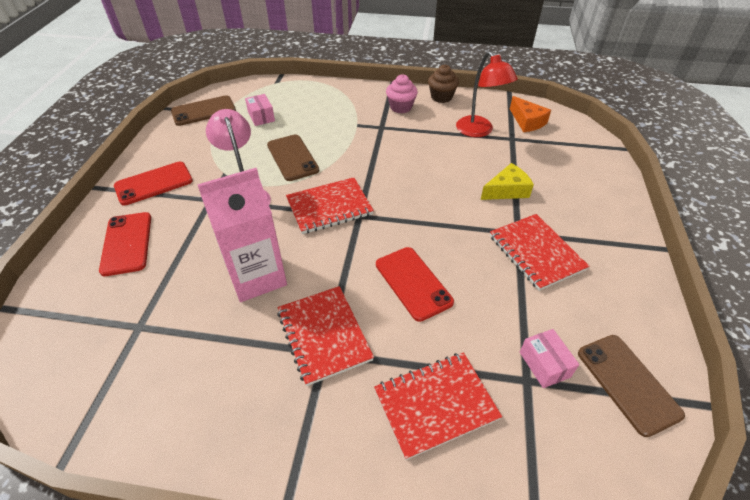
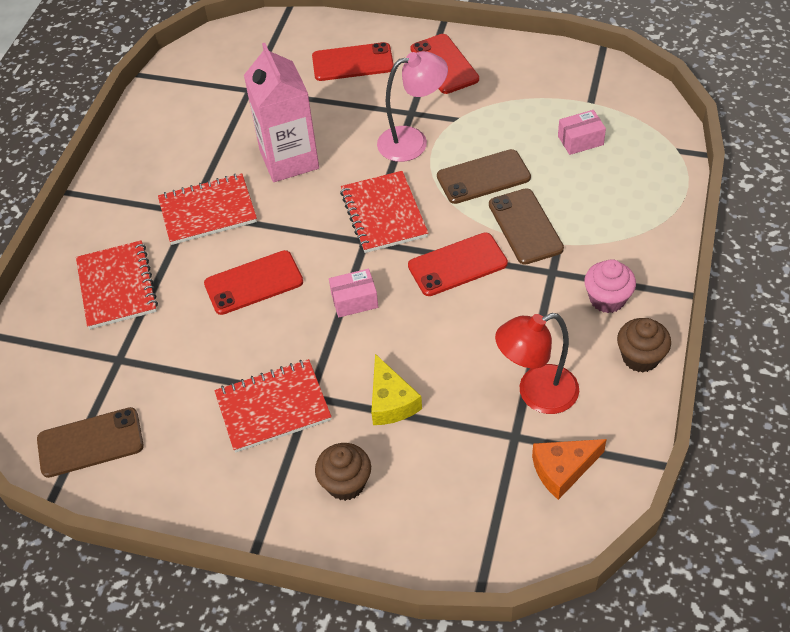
camera: 100 degrees right, 5 degrees up
brown phone [171,95,236,126] -> brown phone moved to [489,188,564,265]
pink box [520,329,579,388] -> pink box moved to [329,269,378,317]
none -> brown cupcake [315,443,371,501]
none -> red phone [408,232,508,296]

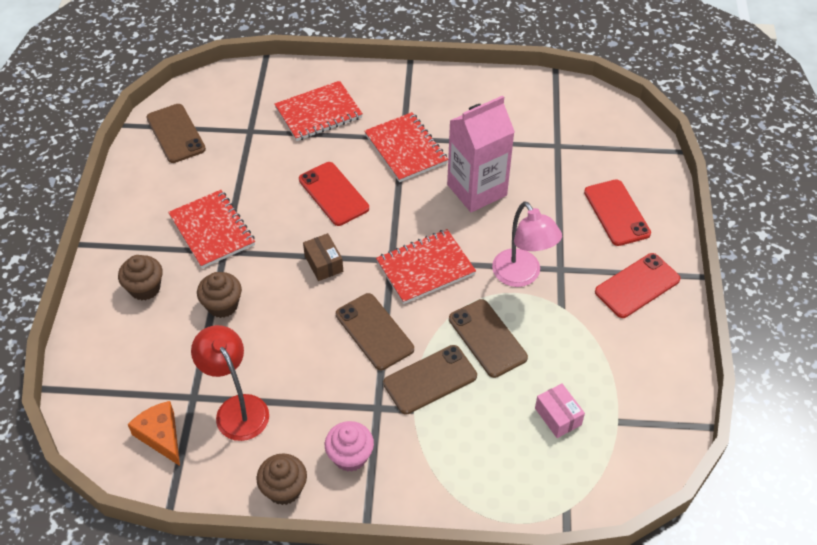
camera: 75 degrees right, 0 degrees up
pink box [329,269,378,317] -> brown box [303,233,343,281]
yellow cheese [371,354,422,425] -> brown cupcake [197,272,242,318]
red phone [408,232,508,296] -> brown phone [336,293,414,370]

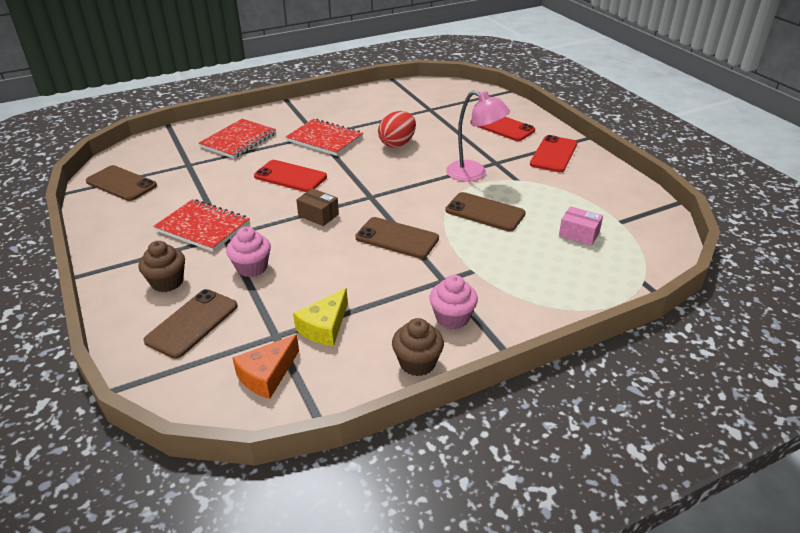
camera: 30 degrees left, 15 degrees down
orange cheese [128,401,180,466] -> orange cheese turned 75 degrees counterclockwise [232,334,299,399]
red lamp [191,325,269,441] -> yellow cheese [293,288,348,347]
brown cupcake [197,272,242,318] -> pink cupcake [226,227,271,277]
red notebook [376,229,476,304] -> none
brown phone [383,345,477,415] -> brown phone moved to [143,289,238,359]
pink carton [447,95,515,212] -> red egg [378,111,416,147]

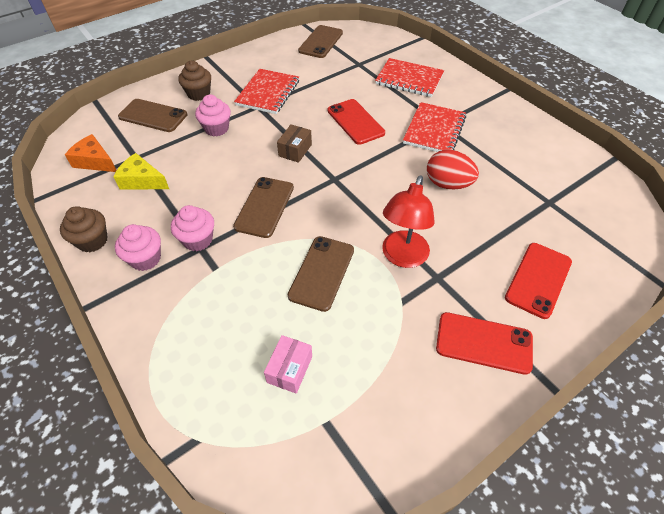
camera: 80 degrees right, 15 degrees up
red phone [254,160,327,192] -> red phone turned 45 degrees counterclockwise [328,99,385,145]
pink lamp [446,90,510,182] -> red lamp [382,175,435,268]
none -> pink cupcake [171,205,214,251]

